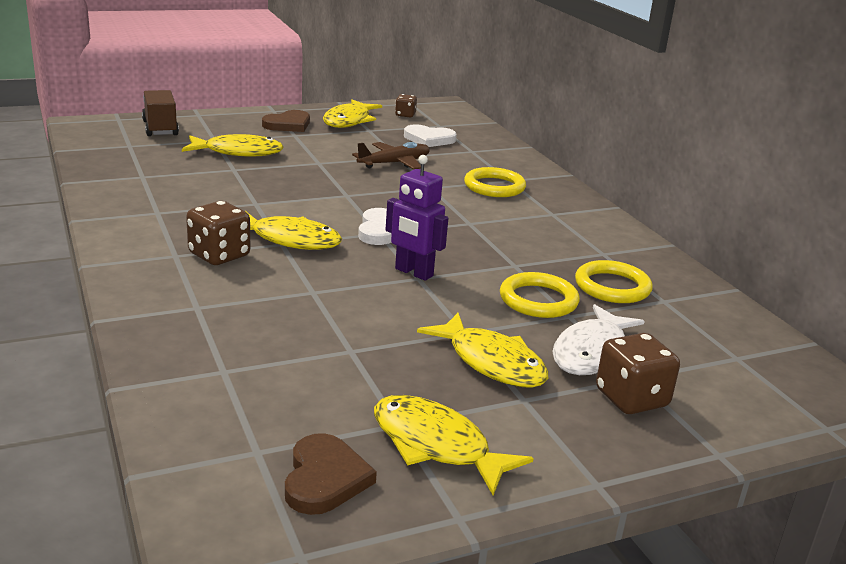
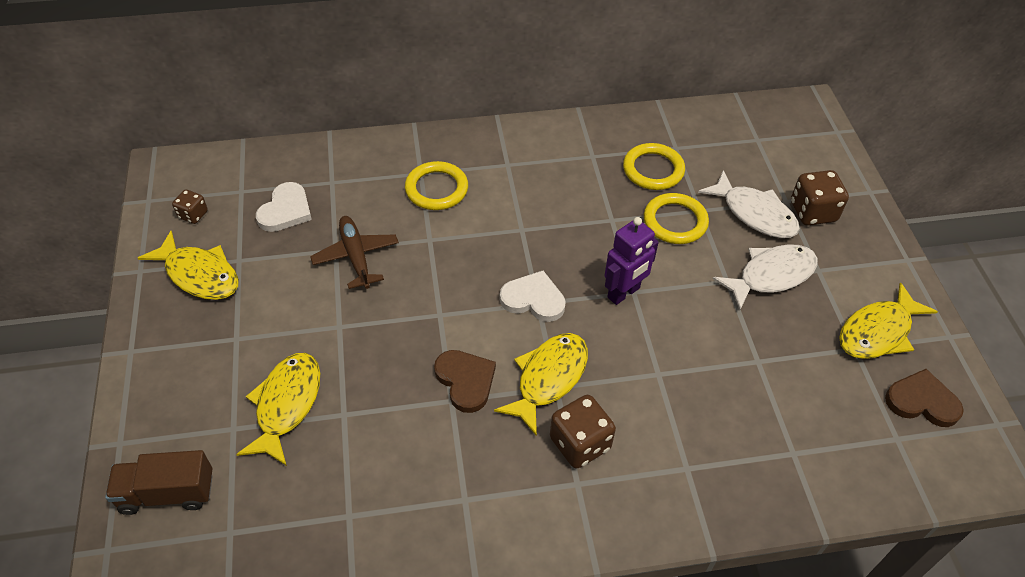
camera: 75 degrees left, 25 degrees up
brown heart [262,110,310,132] -> brown heart moved to [434,350,496,413]
yellow fish [417,313,548,388] -> white fish [713,244,818,310]

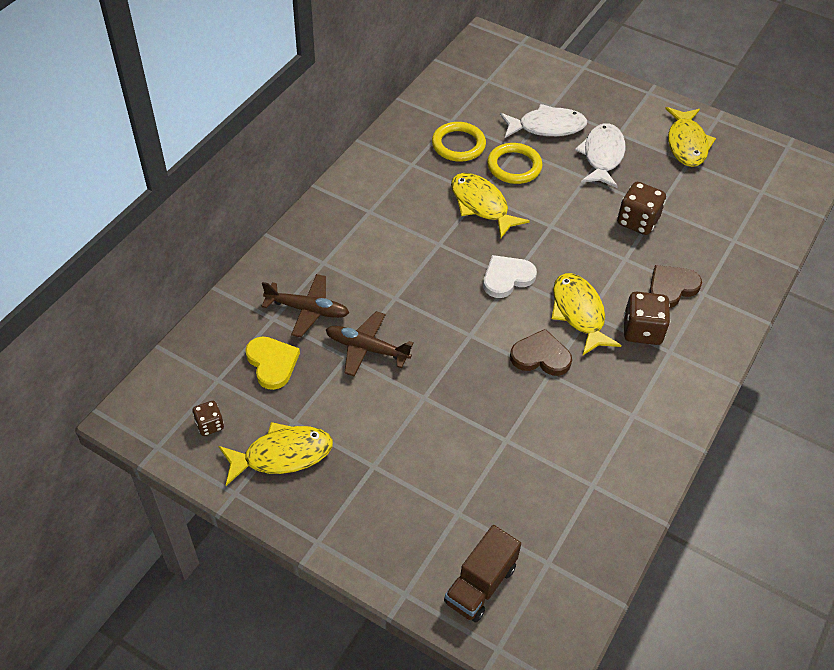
camera: 50 degrees left, 0 degrees up
yellow fish [236,353,320,466] -> yellow fish moved to [451,173,530,238]
white heart [256,182,312,232] -> yellow heart [245,336,300,390]
yellow ring [405,161,468,210] -> none
purple robot [604,217,659,305] -> none
brown dice [791,170,849,225] -> brown dice moved to [617,182,666,235]
brown heart [885,369,964,427] -> brown heart moved to [649,265,702,308]
none -> brown plane [261,274,349,337]

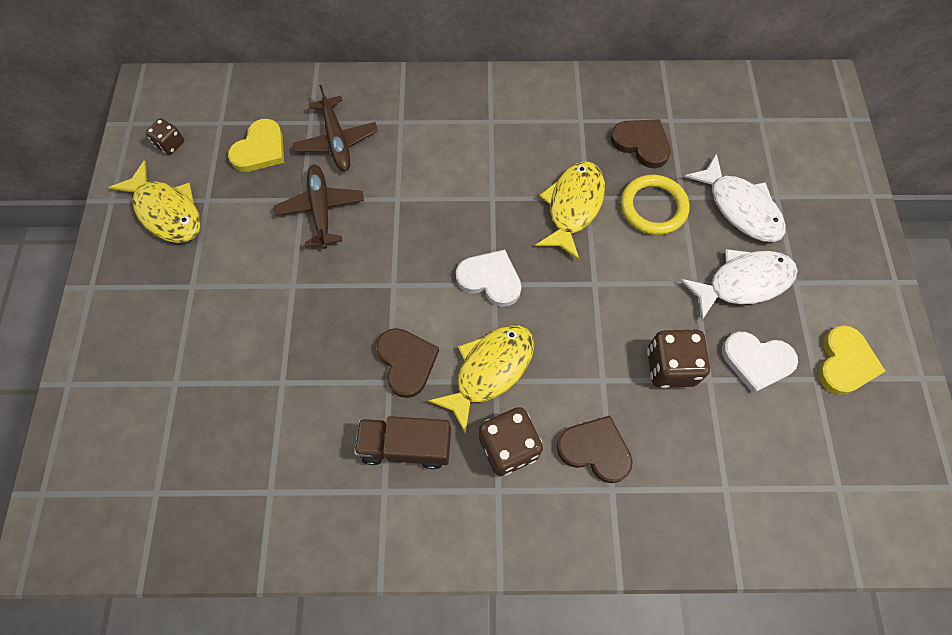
camera: 60 degrees right, 15 degrees up
yellow ring [432,122,486,162] -> brown heart [611,119,671,168]
brown truck [444,525,521,622] -> brown truck moved to [354,416,451,469]
yellow fish [665,107,716,167] -> yellow heart [818,325,886,395]
none -> white heart [722,331,798,393]

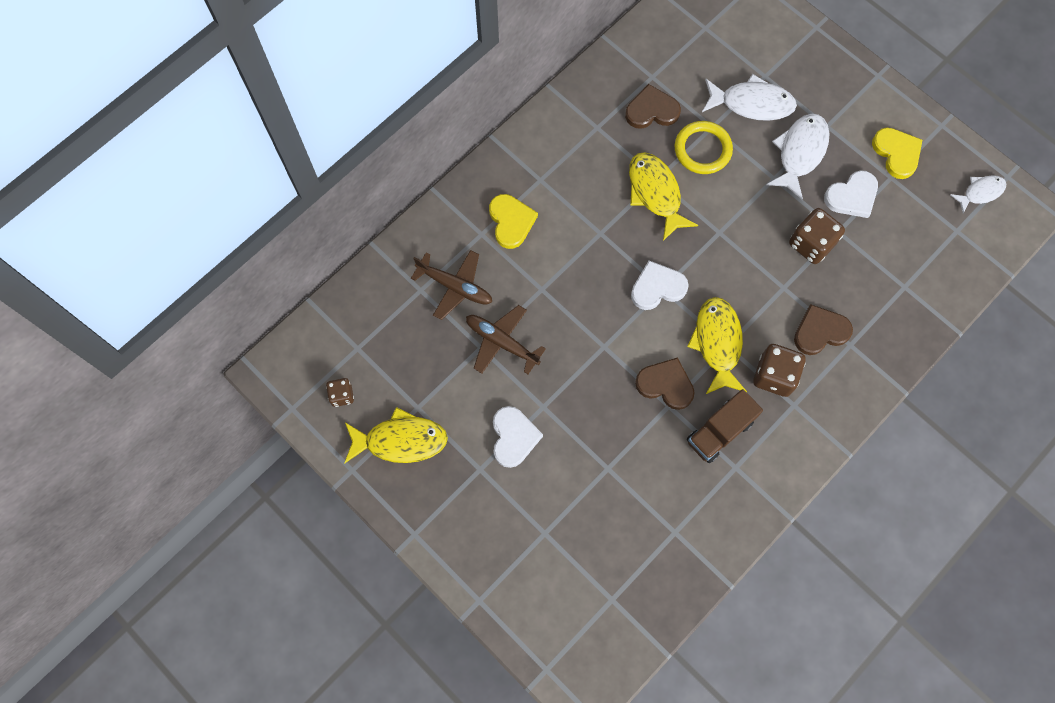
camera: 45 degrees left, 5 degrees up
yellow heart [228,119,284,172] -> yellow heart moved to [489,194,538,249]
none -> white heart [493,406,543,468]
none -> white fish [950,175,1006,214]

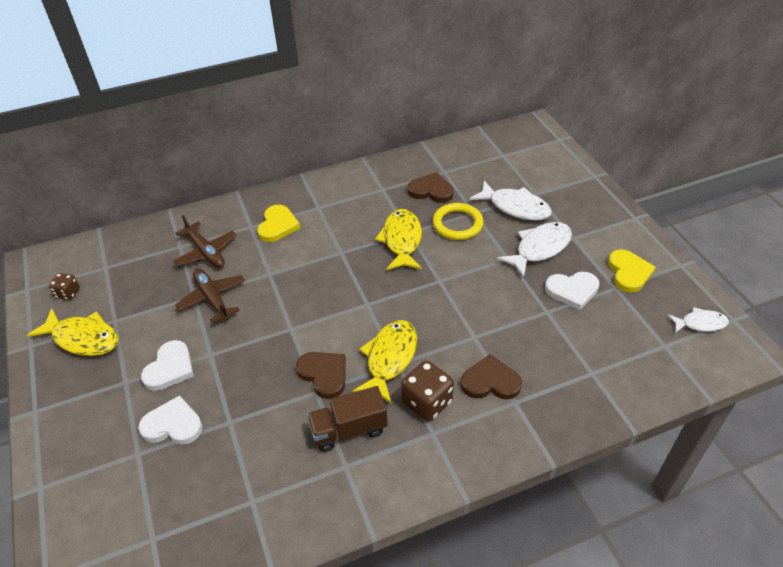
camera: 25 degrees right, 25 degrees down
white heart [631,261,689,310] -> white heart moved to [138,395,202,444]
brown dice [789,208,845,264] -> none

